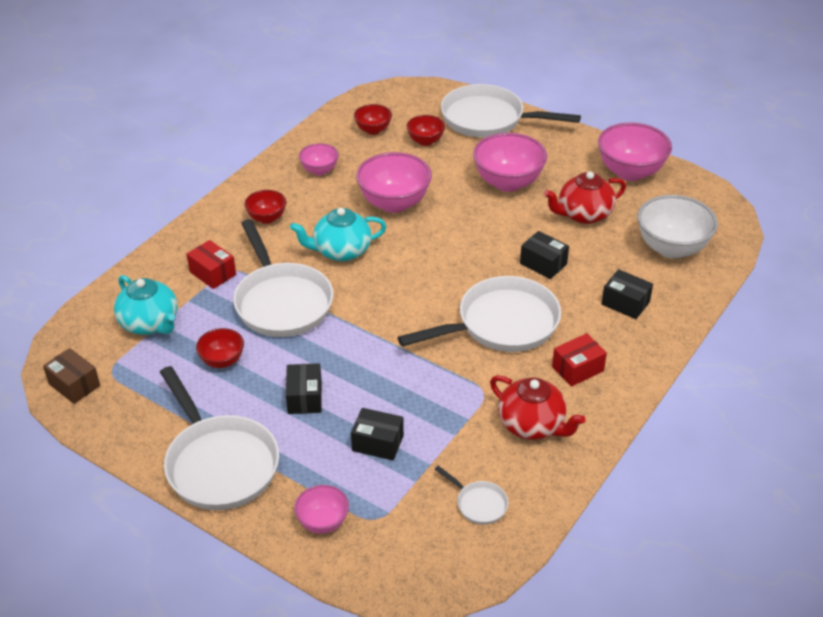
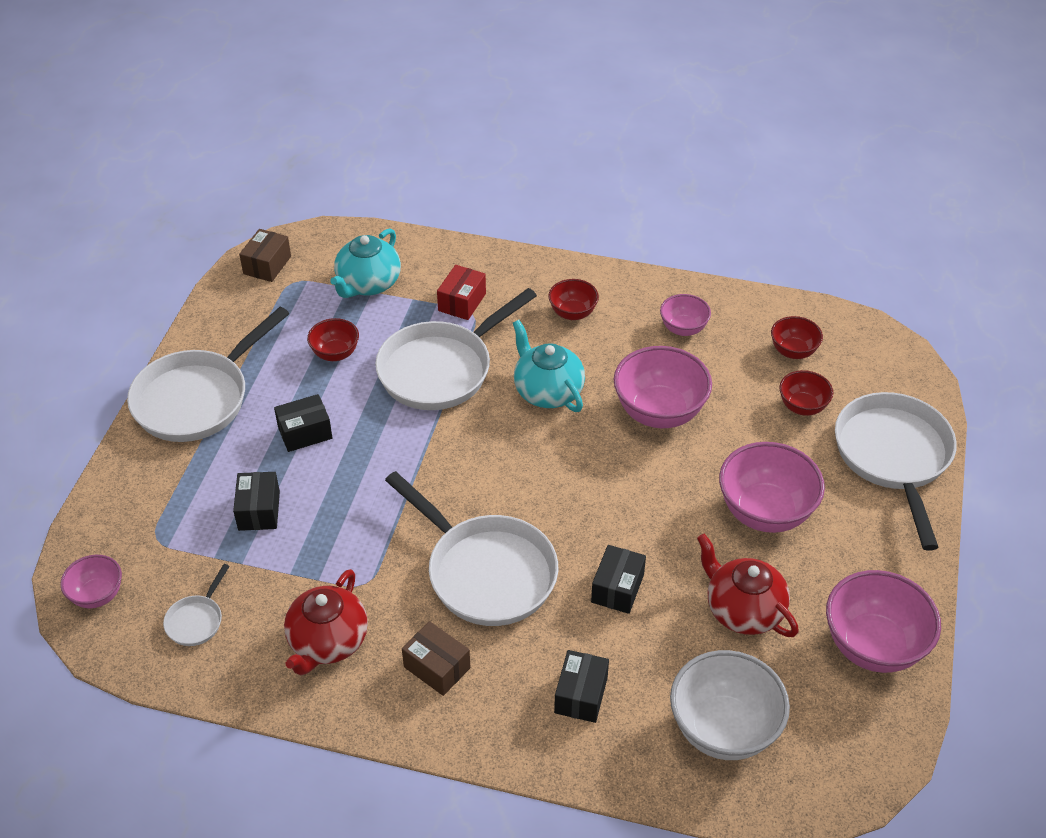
camera: 70 degrees right, 5 degrees up
pink bowl [294,485,349,534] -> pink bowl moved to [60,555,122,608]
red box [552,333,607,387] -> brown box [402,621,470,696]

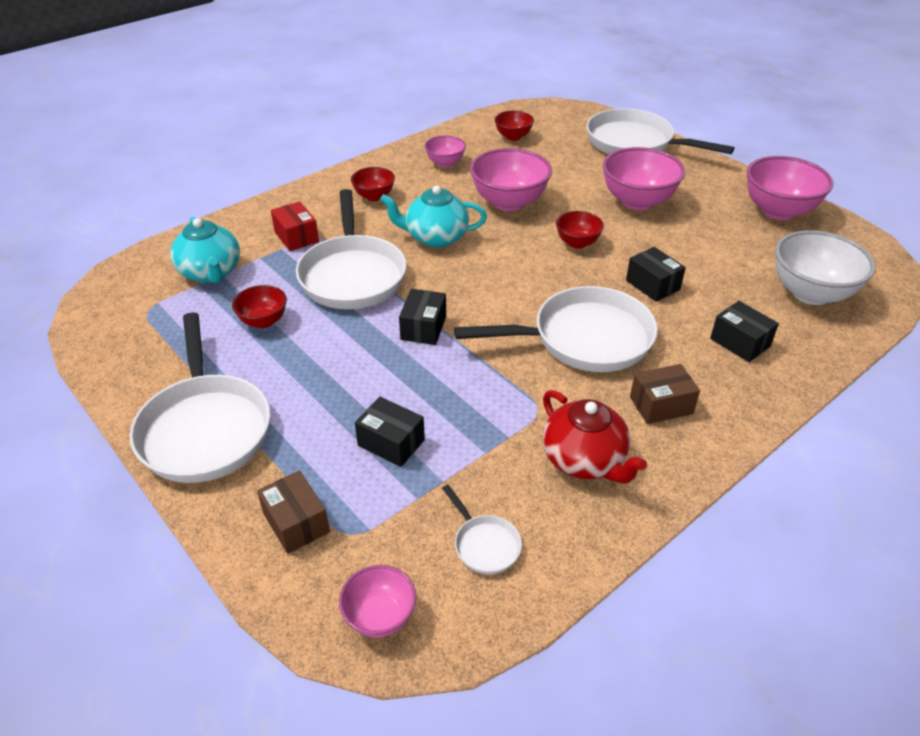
camera: 55 degrees left, 5 degrees down
brown box [239,229,291,282] -> brown box moved to [257,471,330,554]
black box [274,394,332,452] -> black box moved to [399,289,446,345]
red teapot [697,534,799,637] -> none
red bowl [779,370,833,416] -> red bowl moved to [556,211,604,249]

